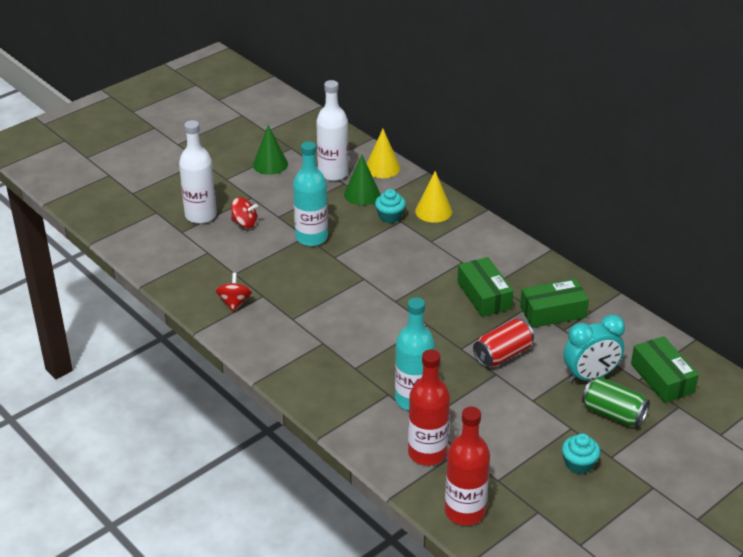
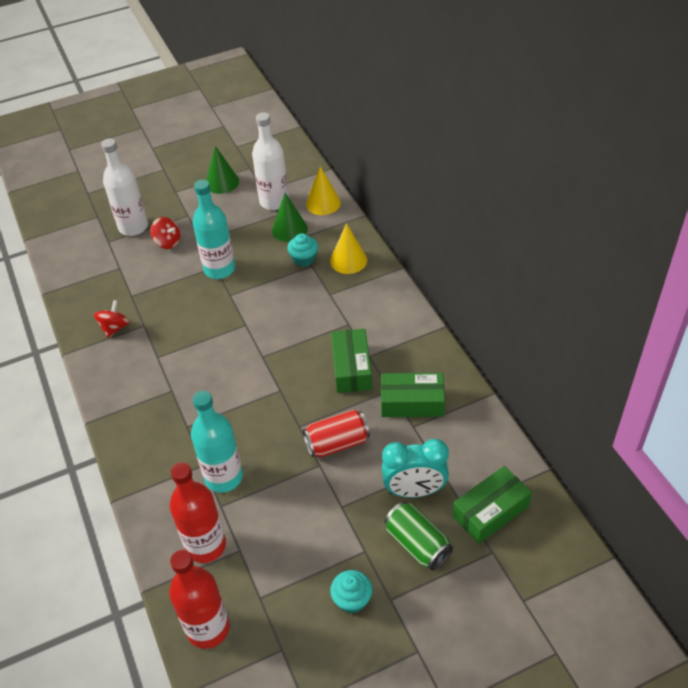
camera: 20 degrees right, 10 degrees up
green box [631,336,699,403] -> green box turned 60 degrees clockwise [452,466,532,544]

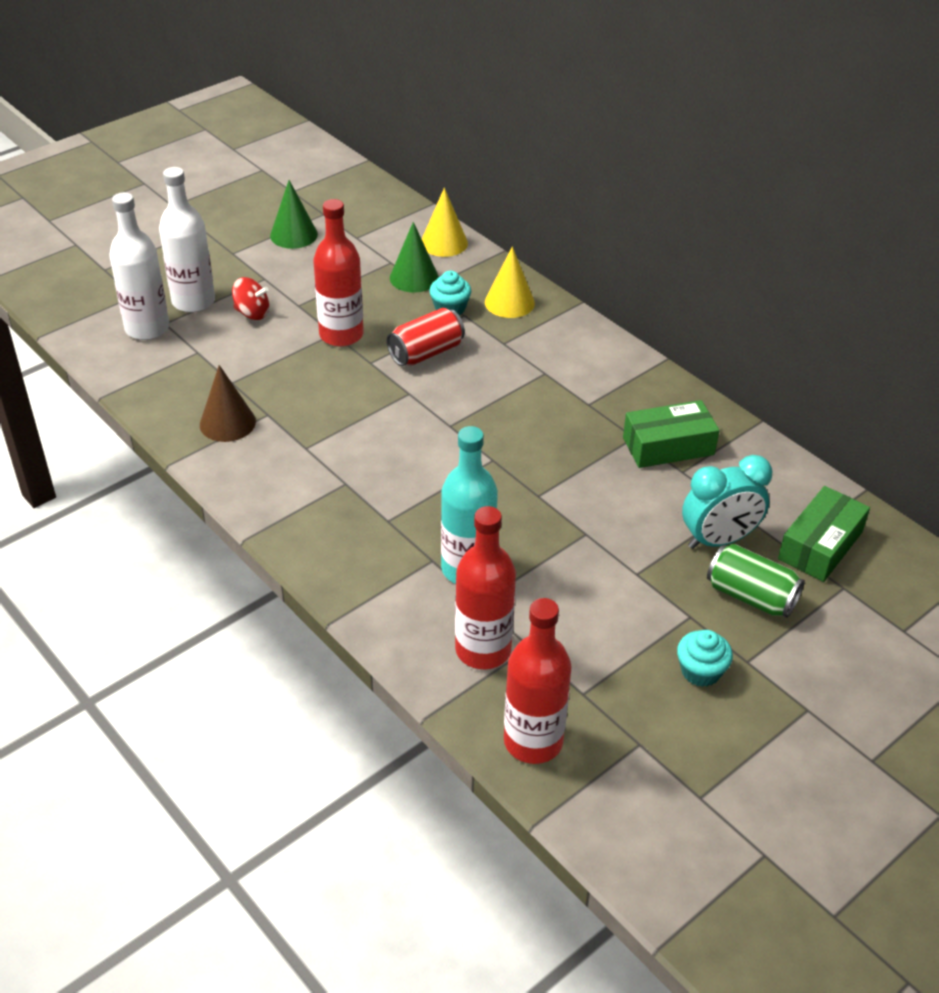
camera: 20 degrees left, 5 degrees down
red spinning top [94,300,130,338] -> brown cone [200,365,256,442]
turquoise bottle [192,180,235,279] -> red bottle [313,199,364,347]
white bottle [252,112,289,210] -> white bottle moved to [109,192,169,340]
red can [303,410,370,457] -> red can moved to [387,308,465,366]
green box [331,329,372,393] -> none

